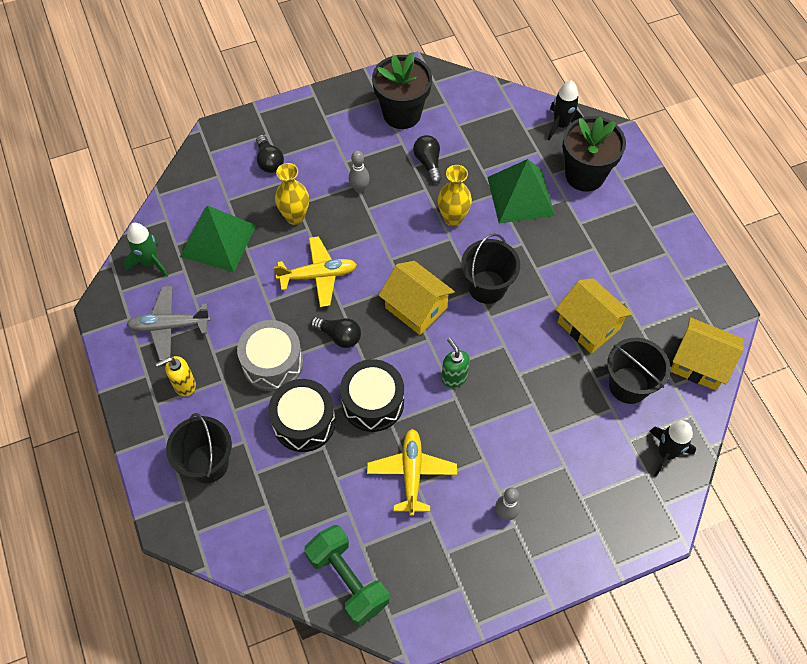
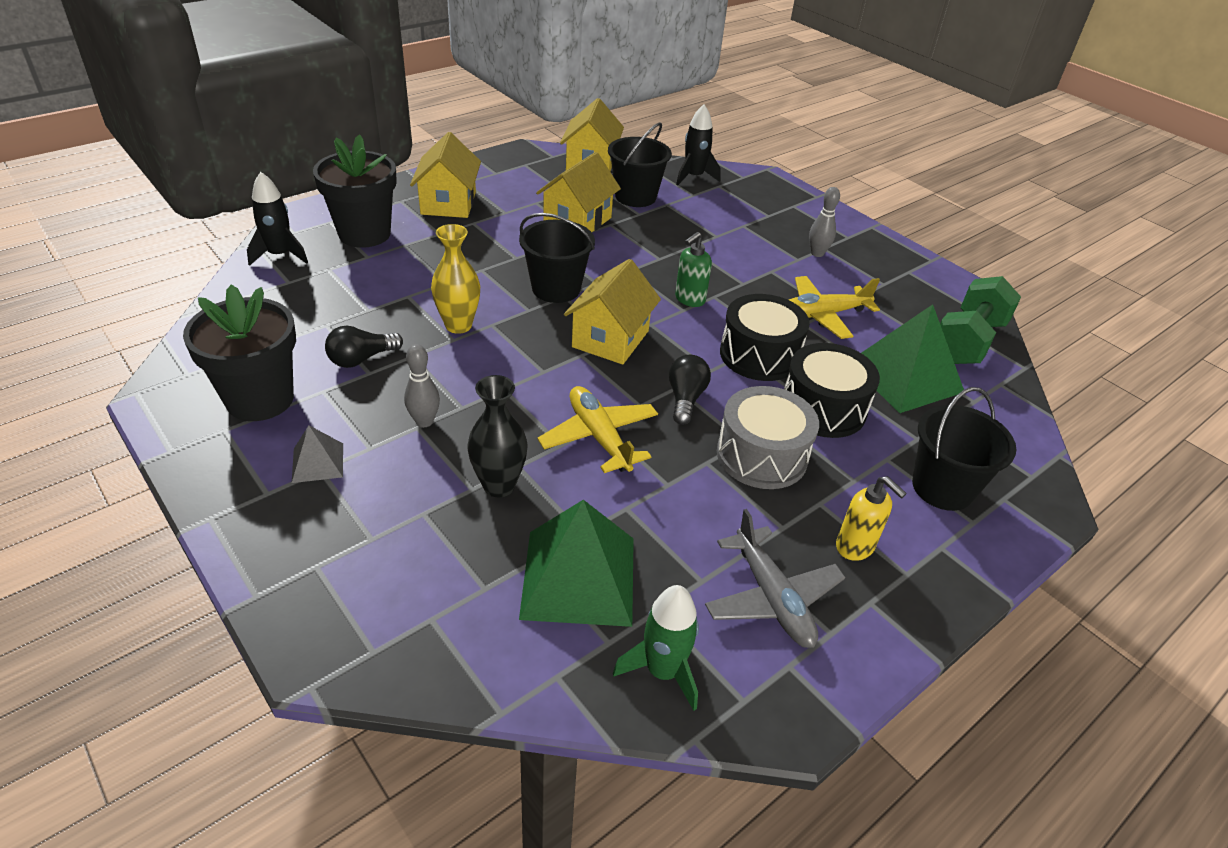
camera: 110 degrees left, 20 degrees down
black light bulb [256,135,284,173] -> none
yellow vase [275,163,309,225] -> black vase [467,375,528,497]
green pyramid [487,159,555,224] -> green pyramid moved to [861,304,964,413]
none -> grey pyramid [292,425,343,483]
none -> yellow house [410,132,481,218]

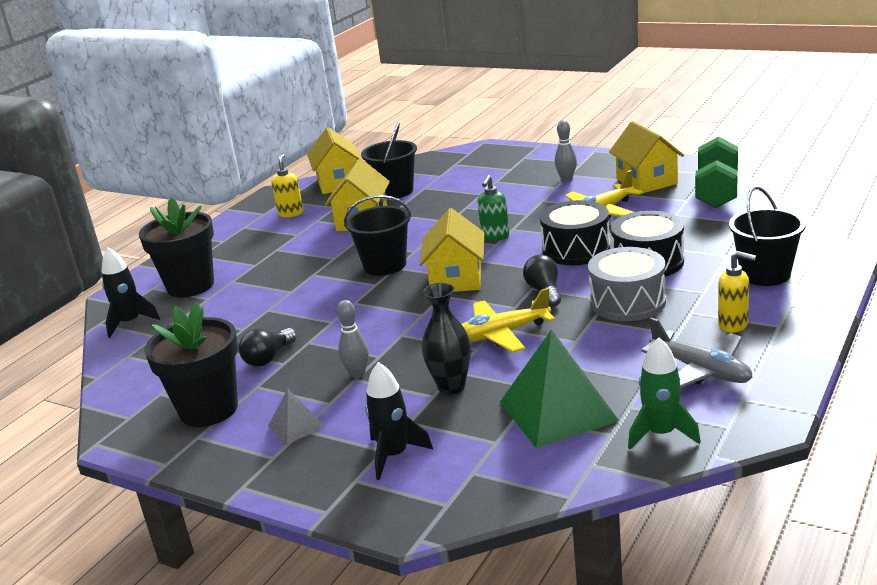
camera: 15 degrees left, 15 degrees down
yellow house [410,132,481,218] -> yellow house moved to [609,121,684,193]
yellow vase [431,224,480,334] -> none
yellow plane [537,386,658,473] -> yellow plane turned 60 degrees counterclockwise [462,288,555,353]
black rocket [676,104,721,185] -> black rocket moved to [365,362,433,480]
green pyramid [861,304,964,413] -> none
none -> yellow soap dispenser [272,154,303,217]

